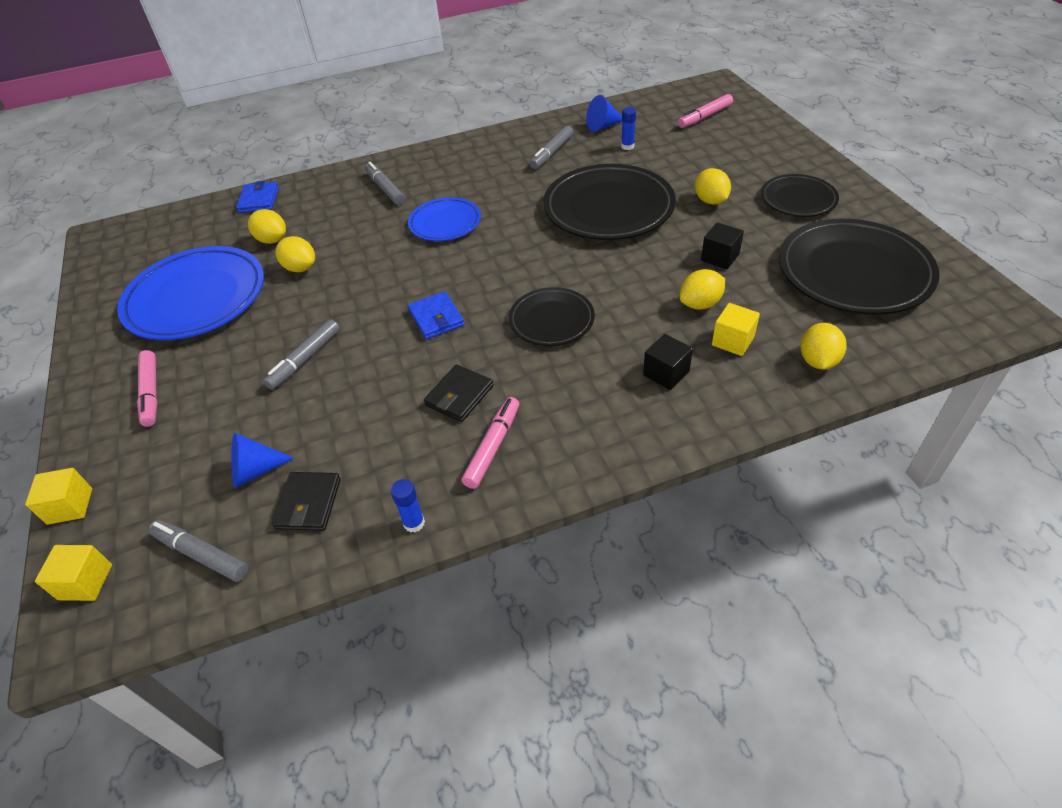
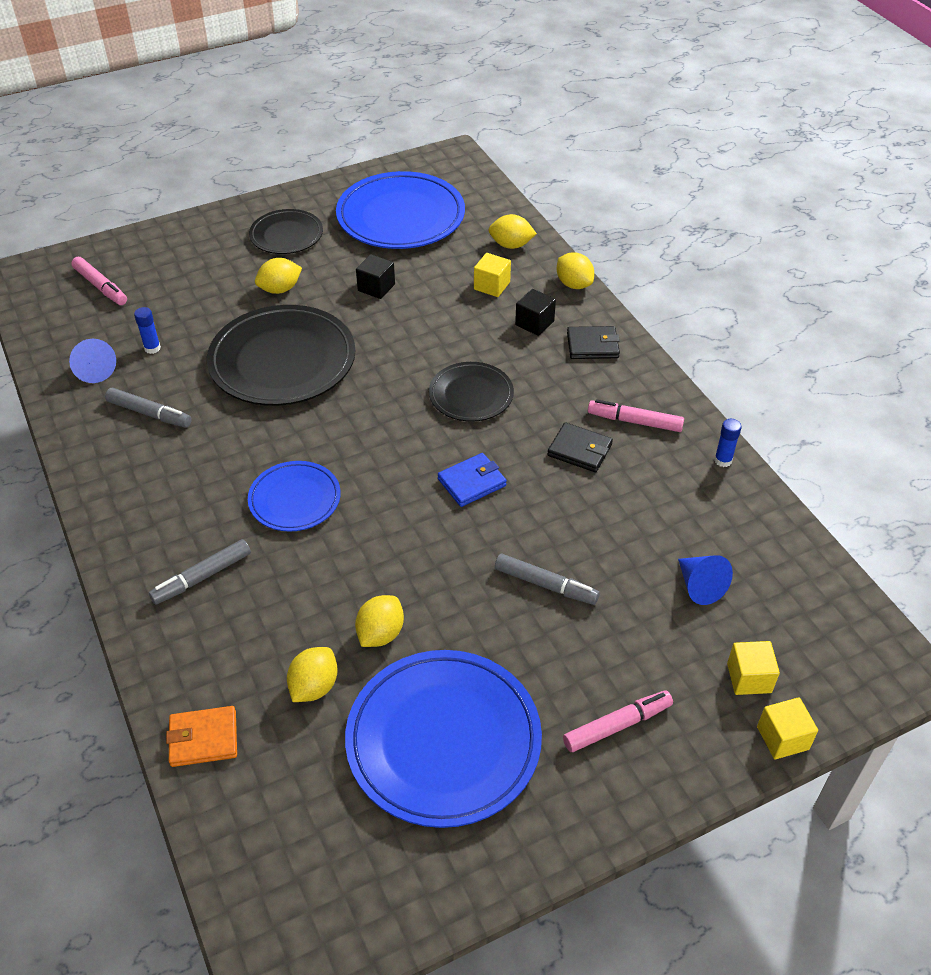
camera: 100 degrees left, 0 degrees up
yellow cube [35,545,112,601] -> yellow cube moved to [727,641,780,695]
grey marker [148,520,249,582] -> none
blue wallet [236,181,279,213] -> orange wallet [166,706,237,767]
black wallet [272,472,341,531] -> black wallet moved to [567,326,620,359]
yellow lemon [680,269,725,310] -> yellow lemon moved to [557,252,594,289]
black plate [779,219,940,315] -> blue plate [336,171,465,249]

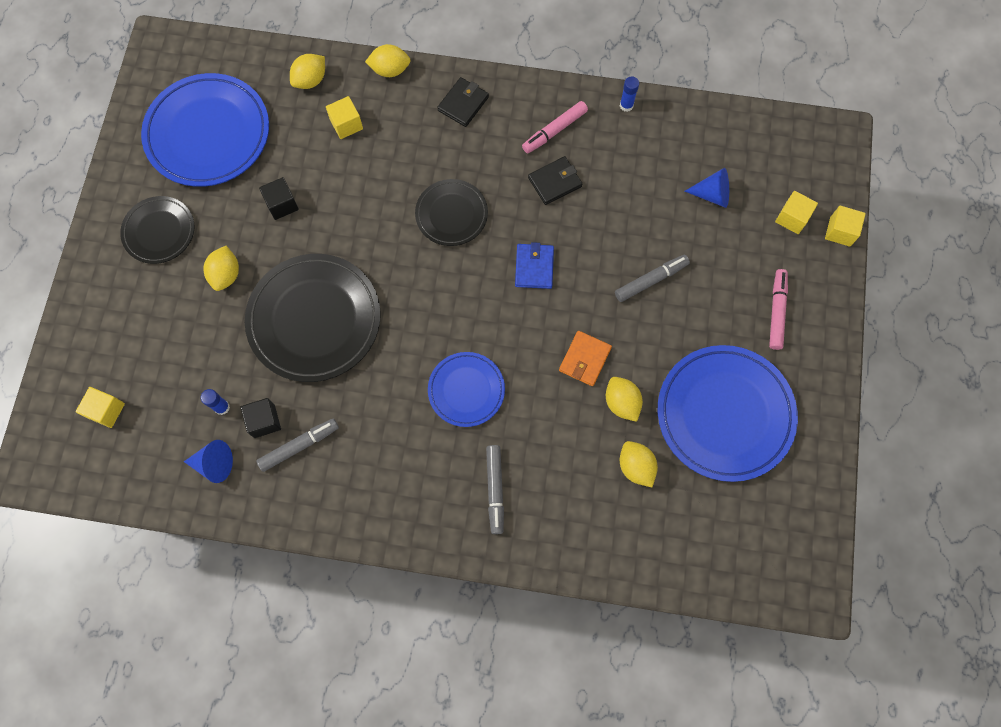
camera: 55 degrees left, 25 degrees up
pink marker [71,257,127,305] -> yellow cube [76,387,125,428]
orange wallet [166,706,237,767] -> orange wallet moved to [559,331,612,386]
black cube [515,289,556,336] -> black cube moved to [240,398,281,438]

